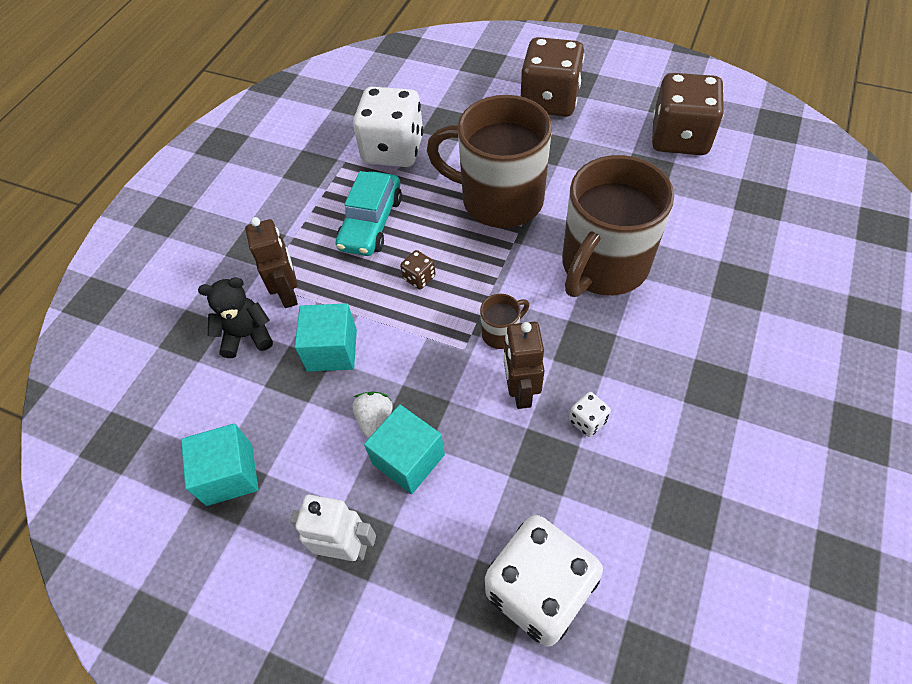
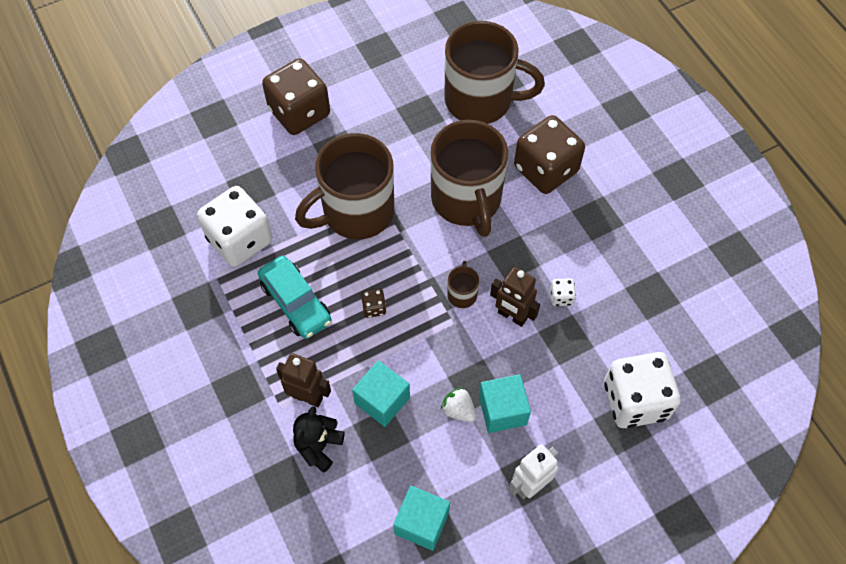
camera: 55 degrees left, 5 degrees up
brown dice [652,73,724,155] -> brown dice moved to [514,115,585,194]
none -> brown mug [445,21,545,124]

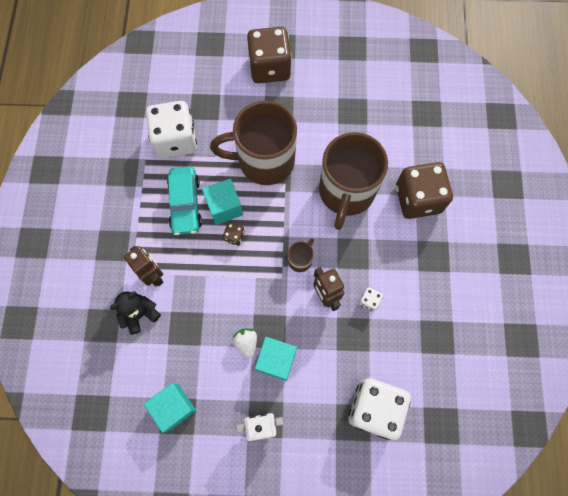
camera: 30 degrees right, 10 degrees up
turquoise cube [352,360,410,427] -> turquoise cube moved to [202,179,243,225]
brown mug [445,21,545,124] -> none

